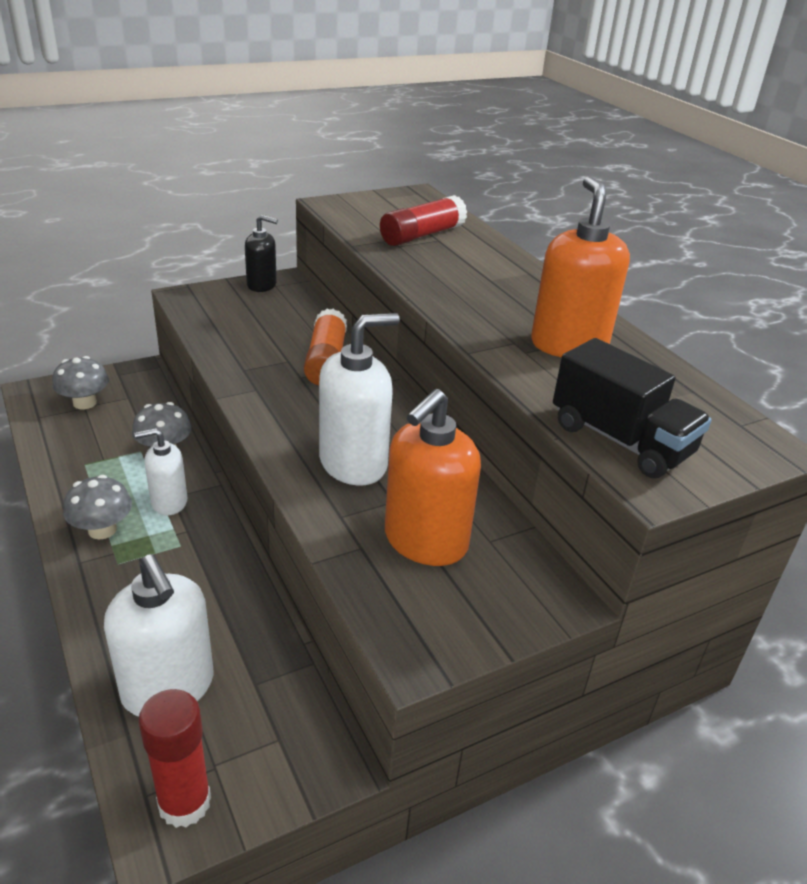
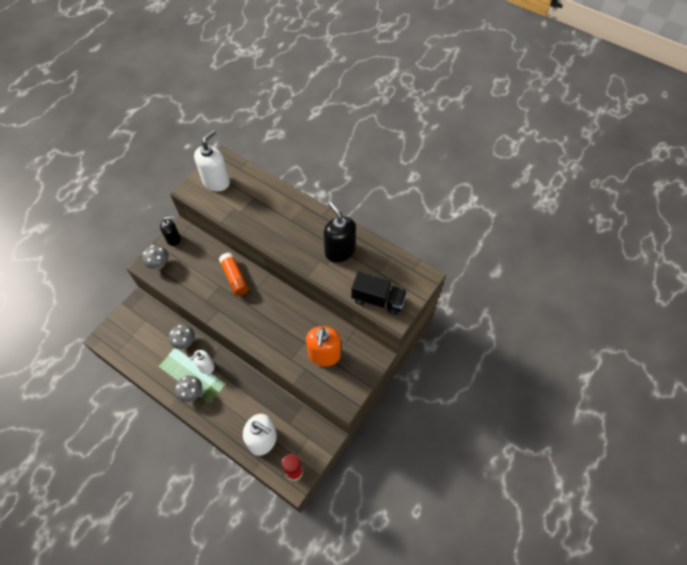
camera: 25 degrees left, 25 degrees up
grey mushroom [52,356,109,409] -> grey mushroom moved to [142,245,169,269]
white soap dispenser [319,313,400,486] -> white soap dispenser moved to [194,130,230,191]
red glue stick [380,195,467,246] -> none
orange soap dispenser [531,176,630,357] -> black soap dispenser [324,202,356,263]

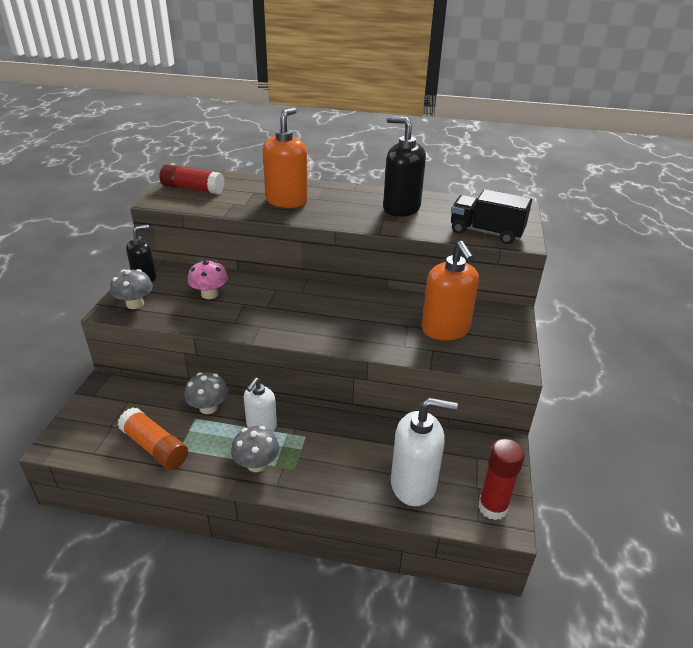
camera: 25 degrees left, 25 degrees down
white soap dispenser [194,130,230,191] -> red glue stick [159,164,225,194]
orange glue stick [219,252,249,296] -> orange glue stick moved to [118,407,188,470]
black truck [351,271,407,315] -> black truck turned 150 degrees counterclockwise [451,189,532,244]
none -> pink mushroom [187,260,228,299]
none -> orange soap dispenser [263,108,308,208]

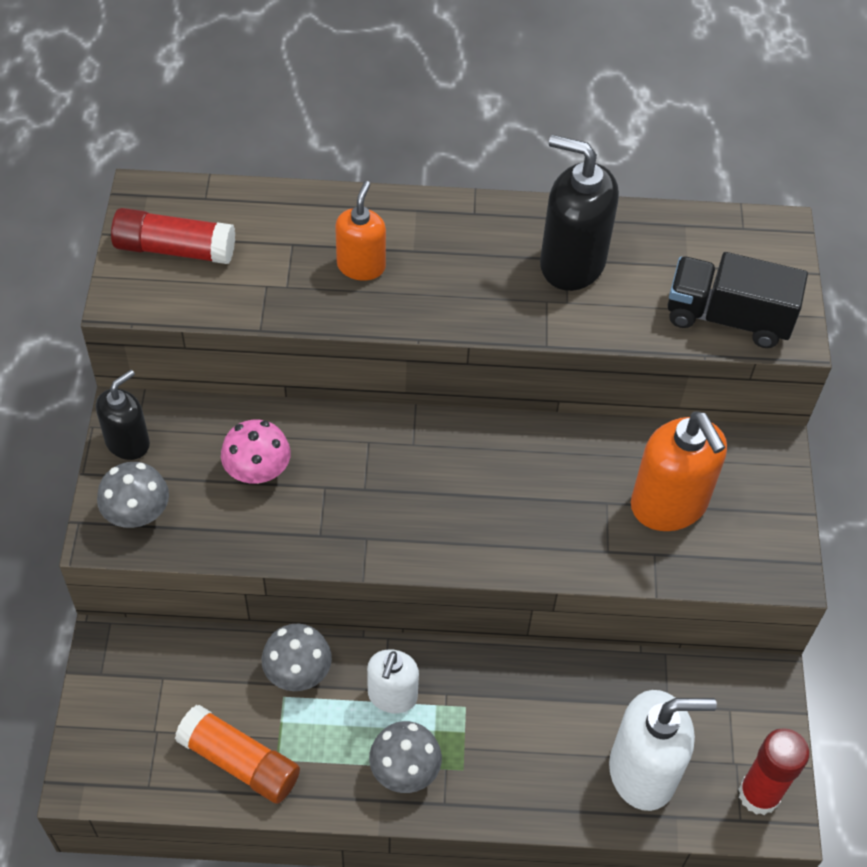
camera: 10 degrees left, 20 degrees up
orange soap dispenser [263,108,308,208] -> orange soap dispenser [335,181,386,281], size x0.61

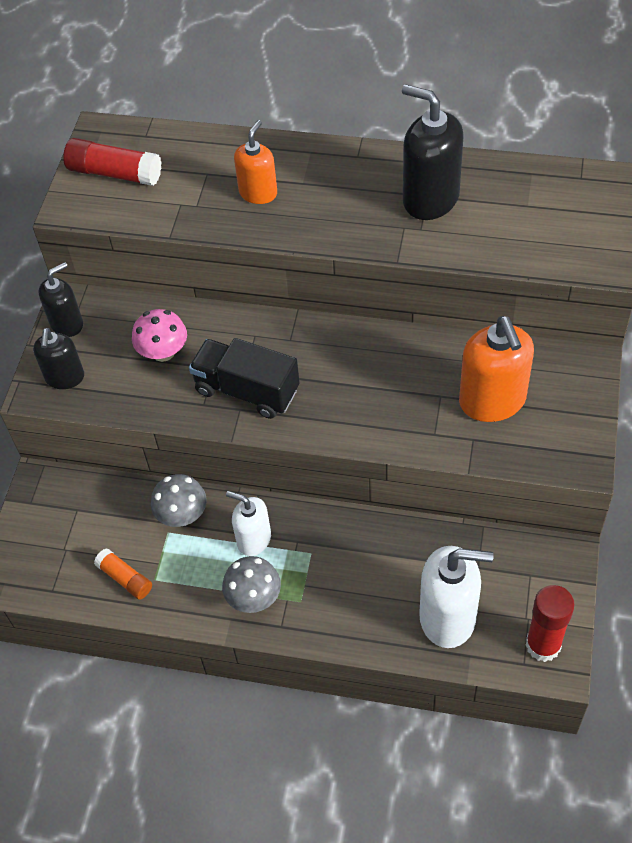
camera: 15 degrees right, 0 degrees up
grey mushroom [97,462,169,528] -> black soap dispenser [33,328,84,389]
orange glue stick [175,705,300,804] -> orange glue stick [94,548,152,600], size x0.63
white soap dispenser [367,649,419,714] -> white soap dispenser turned 90 degrees clockwise [226,491,271,556]
black truck [668,252,808,348] -> black truck moved to [189,338,300,419]

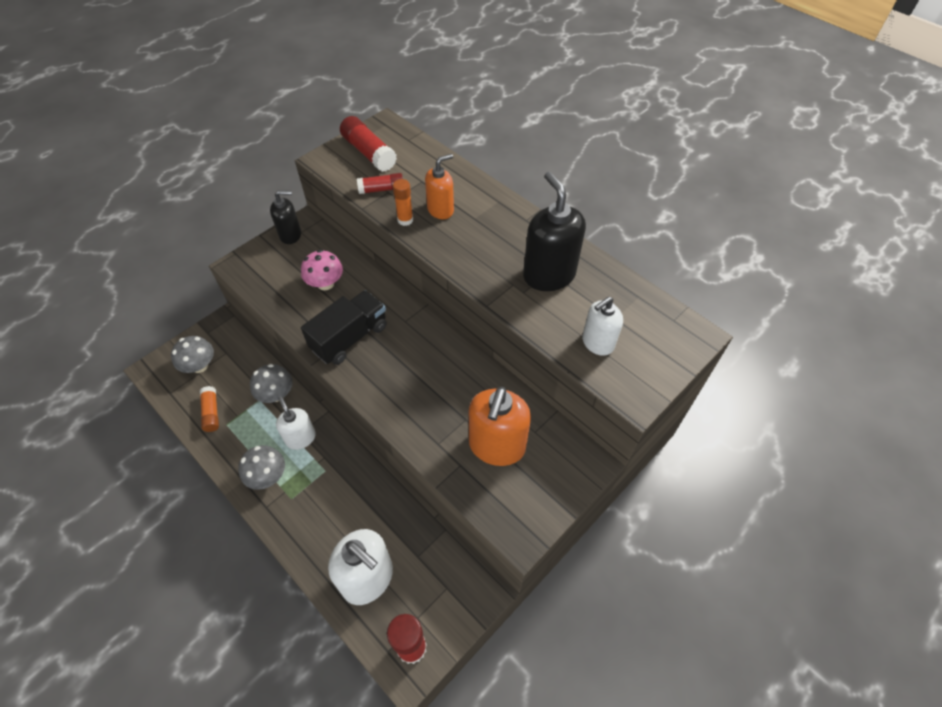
camera: 30 degrees right, 0 degrees up
black soap dispenser [33,328,84,389] -> none
black truck [189,338,300,419] -> black truck turned 75 degrees clockwise [301,290,387,365]
none -> grey mushroom [171,336,214,373]
none -> red glue stick [357,173,403,194]
none -> orange glue stick [393,179,413,226]
none -> white soap dispenser [582,297,623,356]

